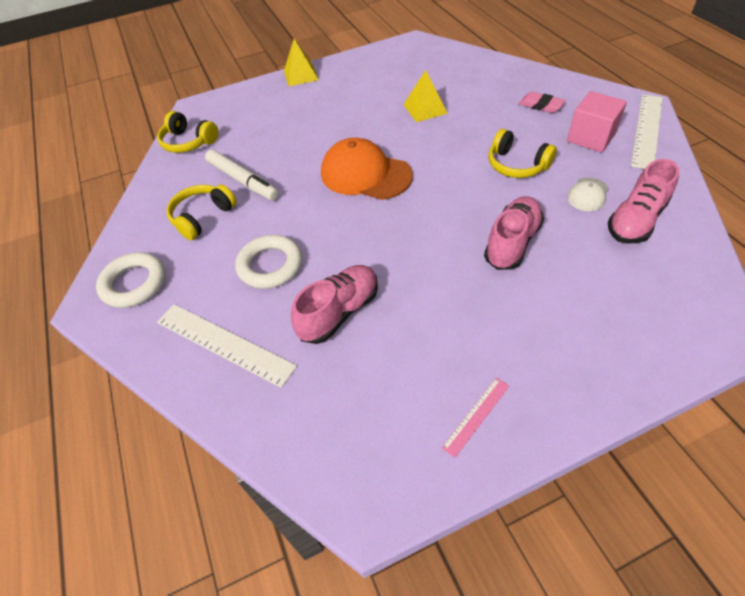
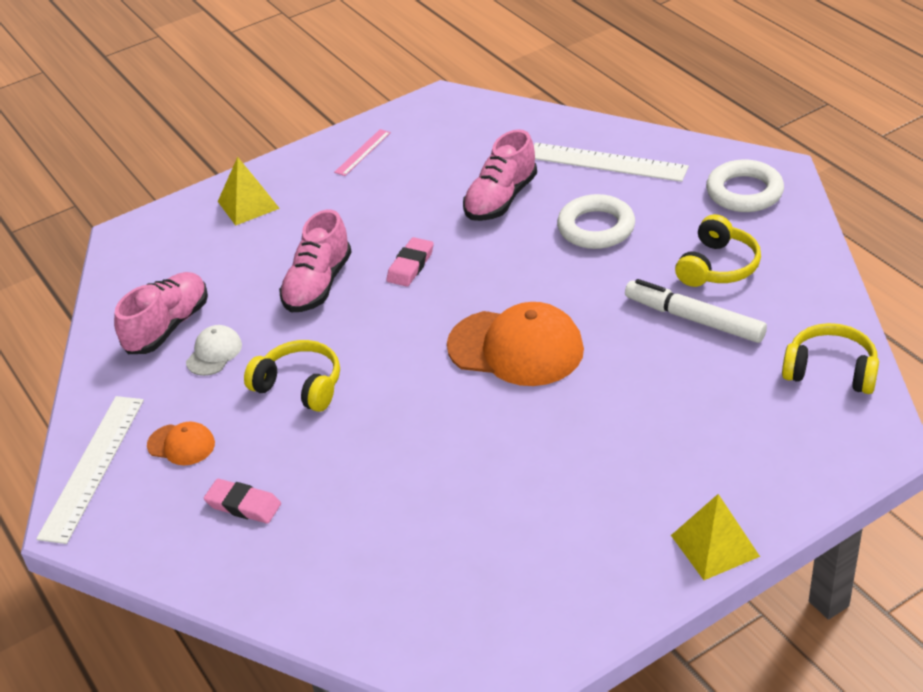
camera: 170 degrees right, 10 degrees down
yellow pyramid [403,70,448,122] -> yellow pyramid moved to [218,157,280,226]
pink cube [567,91,627,153] -> orange cap [147,421,215,465]
none -> pink eraser [386,237,434,287]

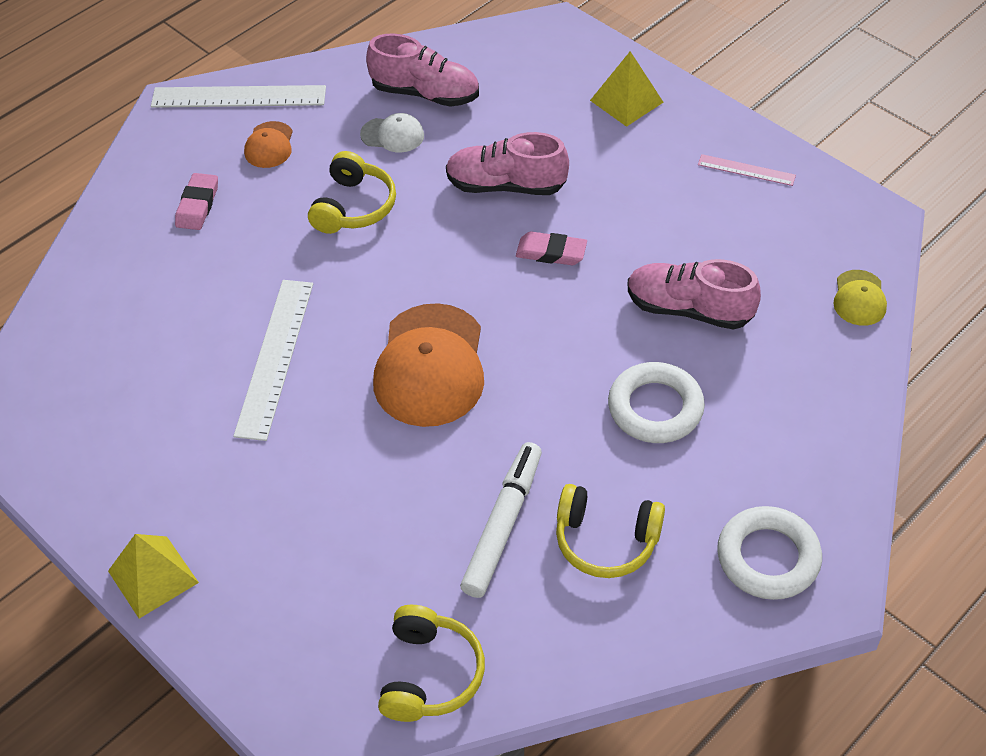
camera: 75 degrees right, 10 degrees up
white ruler [534,143,689,182] -> white ruler moved to [233,280,313,441]
none -> yellow cap [833,270,887,326]

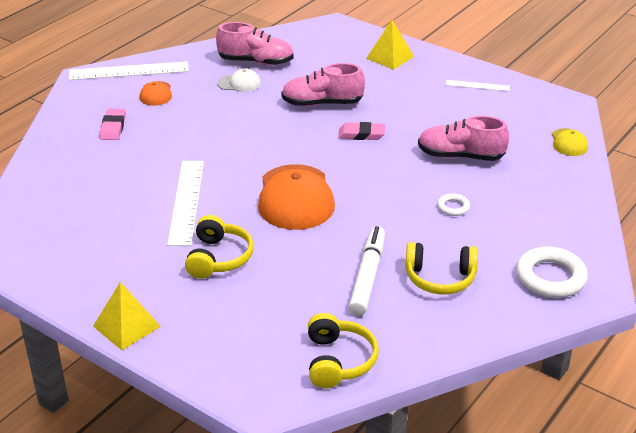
camera: 10 degrees left, 15 degrees down
yellow headphones [308,151,396,234] -> yellow headphones moved to [185,215,254,279]
white ring [608,362,705,443] -> white ring [437,193,470,216], size x0.51
pink ruler [698,154,796,186] -> white ruler [445,80,510,91]

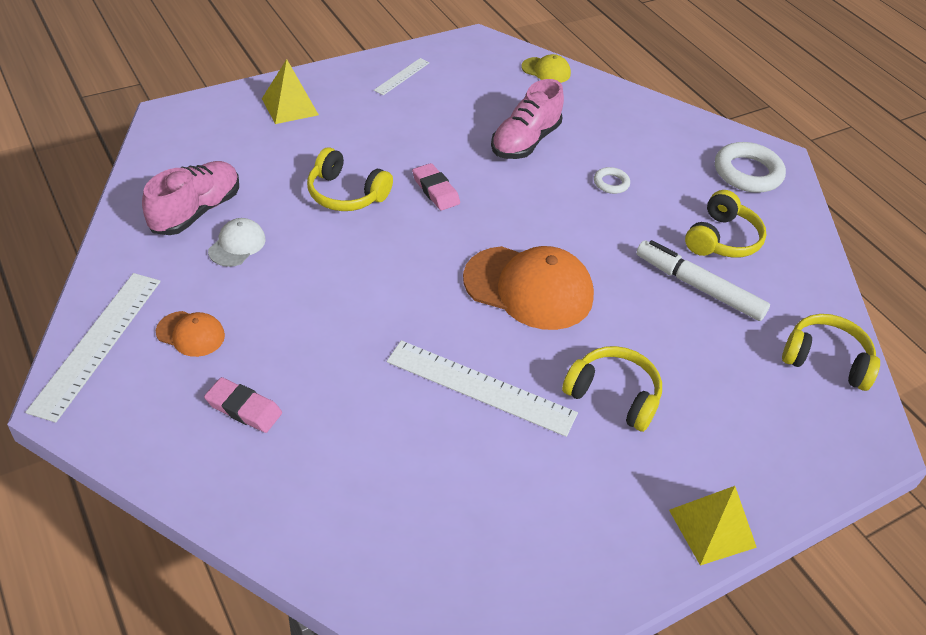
camera: 70 degrees left, 10 degrees up
pink shoe [281,63,365,106] -> yellow headphones [307,147,393,211]
pink eraser [338,122,385,140] -> pink eraser turned 60 degrees counterclockwise [412,163,460,210]

